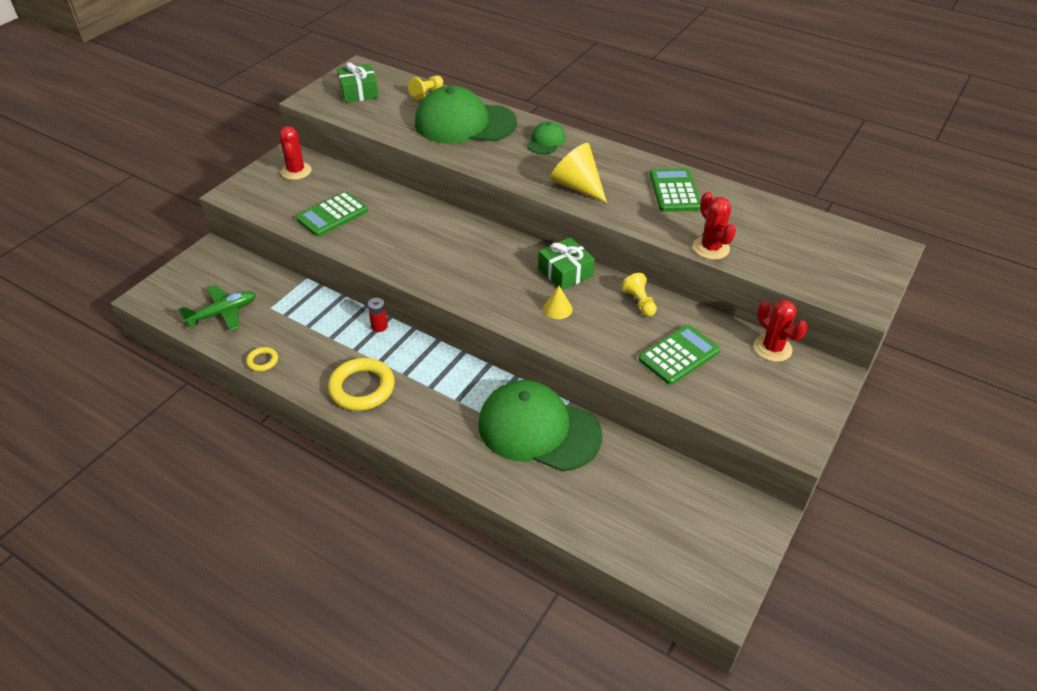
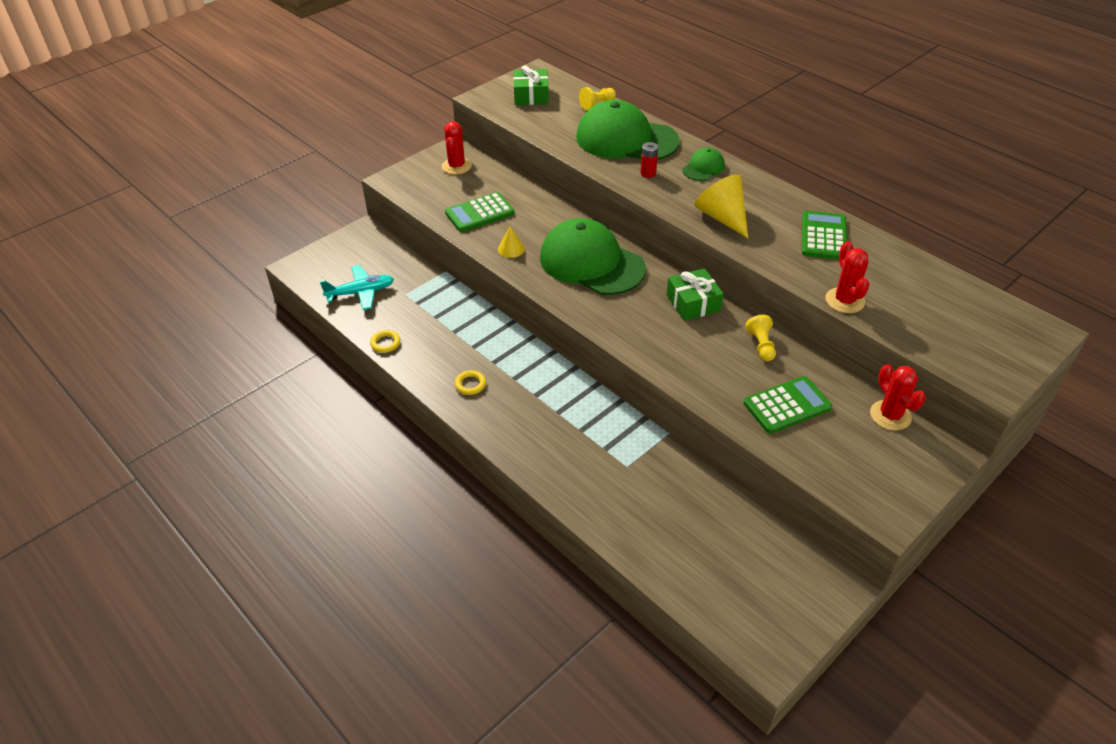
camera: 15 degrees right, 0 degrees up
green plane [179,285,256,331] -> turquoise plane [320,265,394,310]
yellow ring [328,358,395,411] -> yellow ring [455,370,486,395], size x0.49
red battery [368,298,388,332] -> red battery moved to [640,142,658,178]
green cap [478,380,602,472] -> green cap moved to [540,218,646,295]
yellow cone [543,286,572,319] -> yellow cone moved to [498,226,525,258]

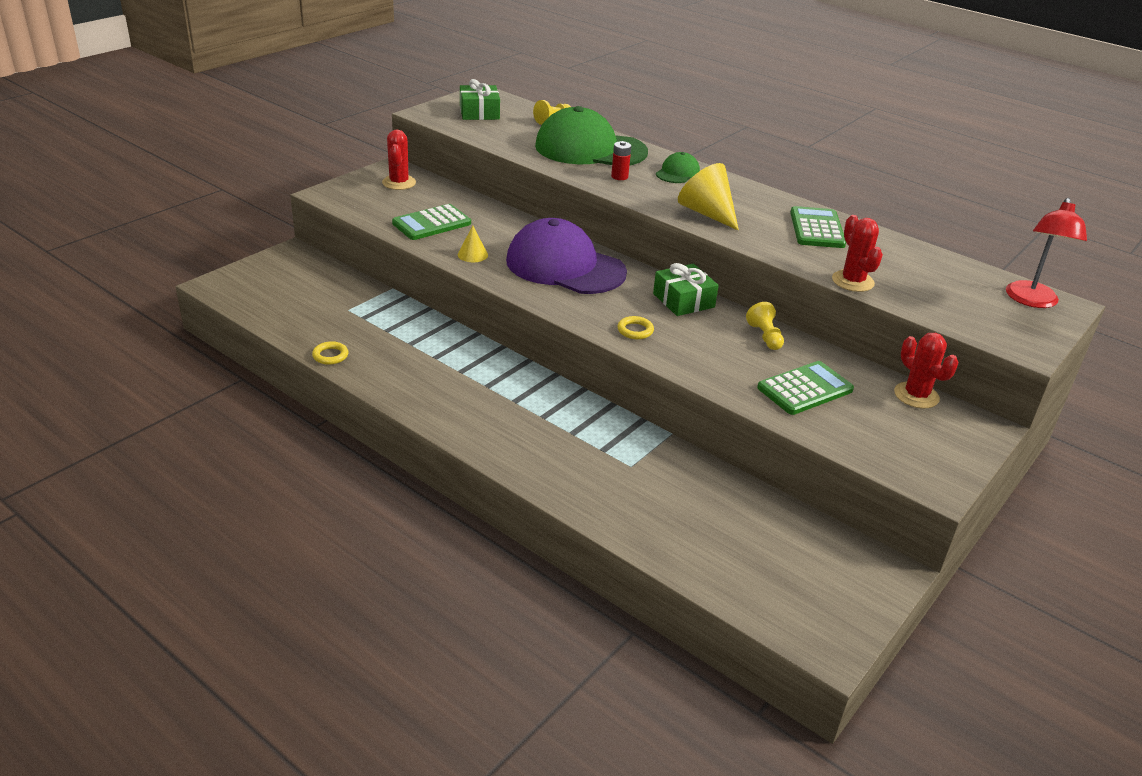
camera: 10 degrees left, 10 degrees down
turquoise plane [320,265,394,310] -> none
yellow ring [455,370,486,395] -> yellow ring moved to [617,316,654,339]
green cap [540,218,646,295] -> purple cap [506,218,627,294]
none -> red lamp [1006,198,1087,308]

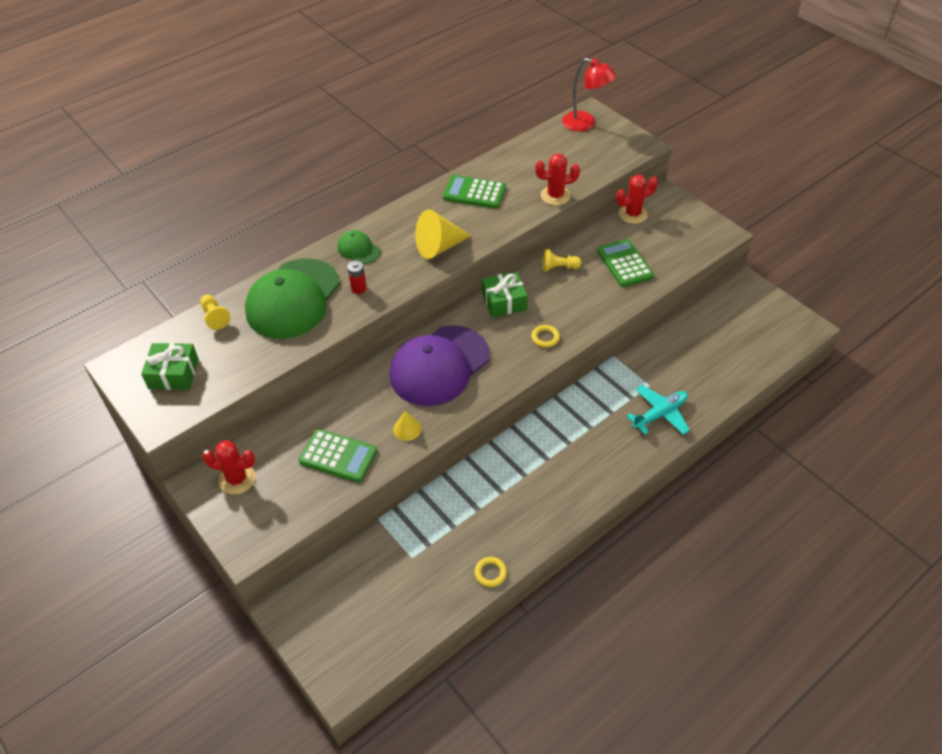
camera: 75 degrees left, 15 degrees up
green calculator [392,204,471,240] -> green calculator turned 45 degrees counterclockwise [299,429,377,483]
none -> turquoise plane [626,385,690,435]

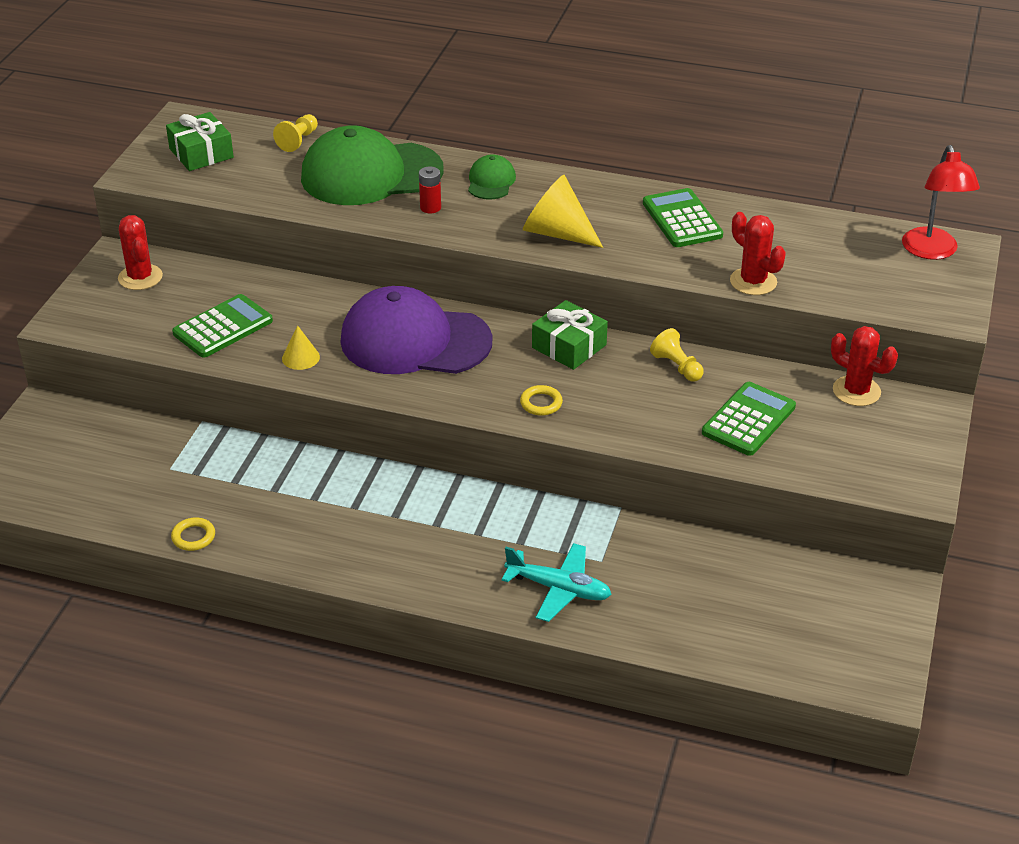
camera: 55 degrees right, 10 degrees down
green calculator [299,429,377,483] -> green calculator turned 120 degrees counterclockwise [172,294,273,358]

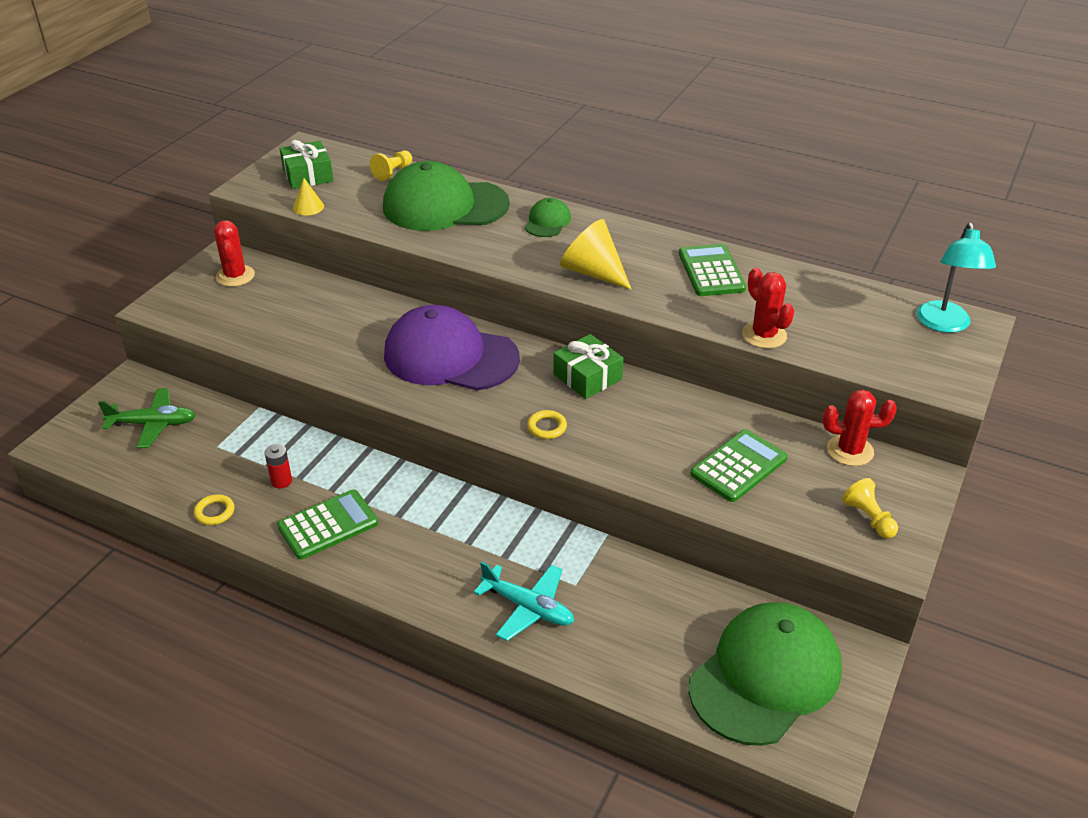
camera: 10 degrees right, 0 degrees up
green calculator [172,294,273,358] -> green calculator moved to [277,489,378,559]
yellow cone [282,325,320,370] -> yellow cone moved to [293,178,324,215]
red battery [419,166,441,213] -> red battery moved to [264,444,292,489]
yellow pawn [650,328,704,382] -> yellow pawn moved to [842,478,898,539]
red cactus [831,326,898,406] -> red cactus turned 45 degrees counterclockwise [823,389,897,466]
red lamp [902,145,980,260] -> turquoise lamp [917,222,996,333]
none -> green plane [98,388,196,448]
none -> green cap [688,602,842,746]

